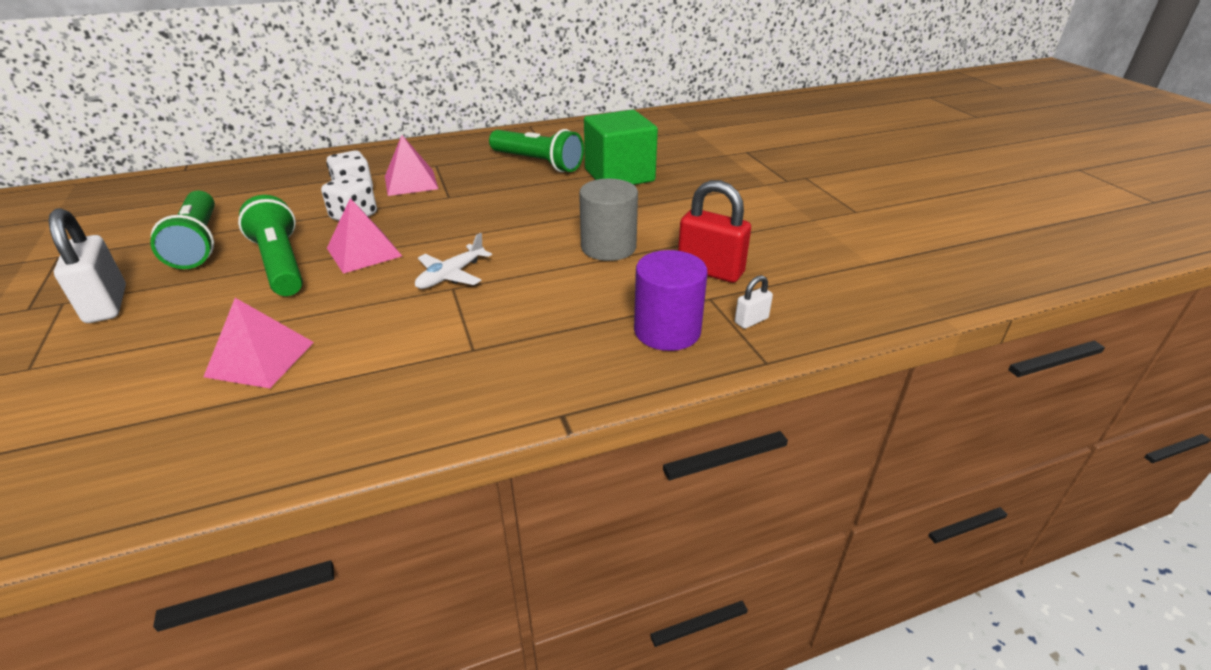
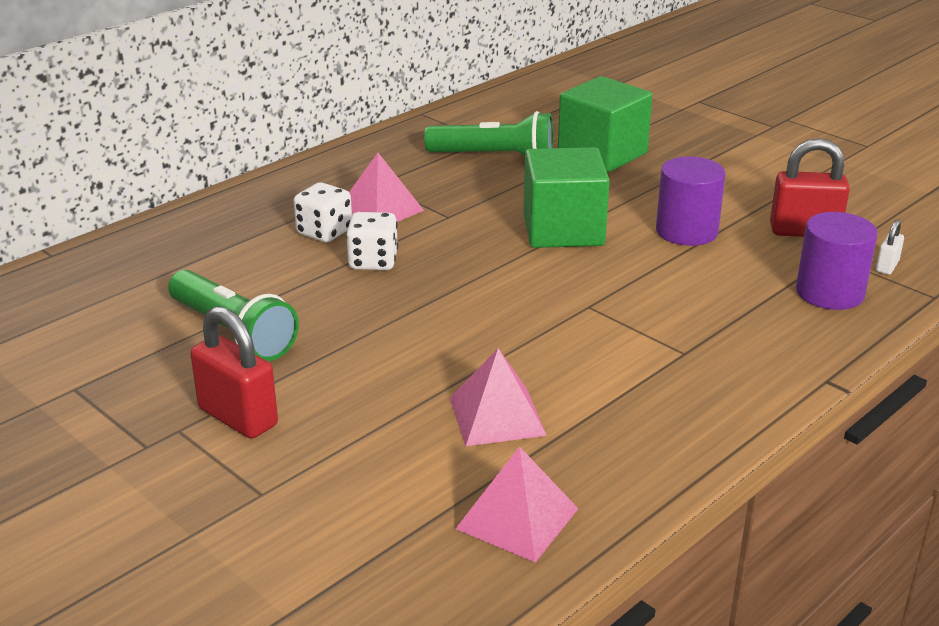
camera: 25 degrees left, 5 degrees down
white padlock [48,208,126,323] -> red padlock [190,306,278,439]
green flashlight [238,195,303,296] -> none
pink pyramid [327,198,402,274] -> pink pyramid moved to [456,446,578,562]
white plane [415,233,492,289] -> none
grey cylinder [579,179,638,261] -> purple cylinder [656,156,726,246]
none -> green cube [523,147,610,248]

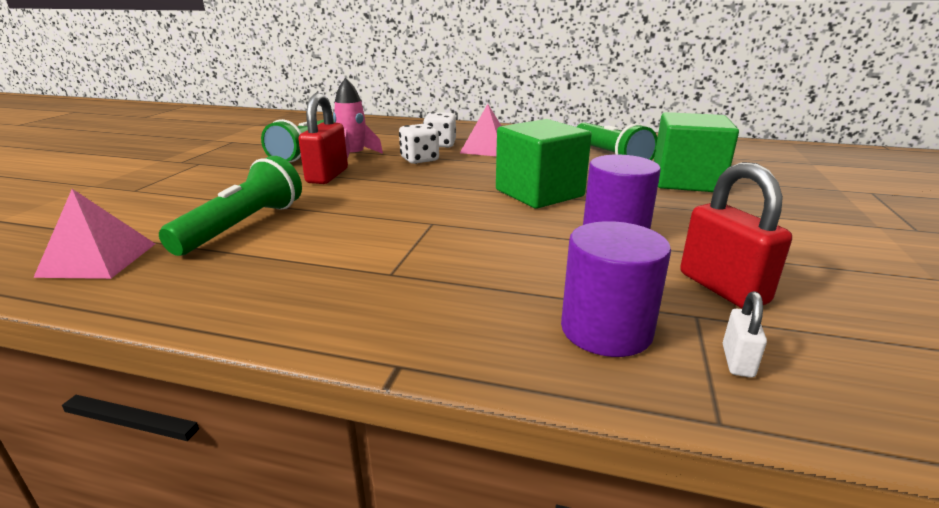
camera: 60 degrees right, 5 degrees down
red padlock [190,306,278,439] -> red padlock moved to [298,93,348,184]
pink pyramid [450,348,547,446] -> green flashlight [159,156,302,256]
white padlock [876,219,904,275] -> white padlock turned 75 degrees counterclockwise [723,291,767,378]
none -> pink rocket [333,77,383,159]

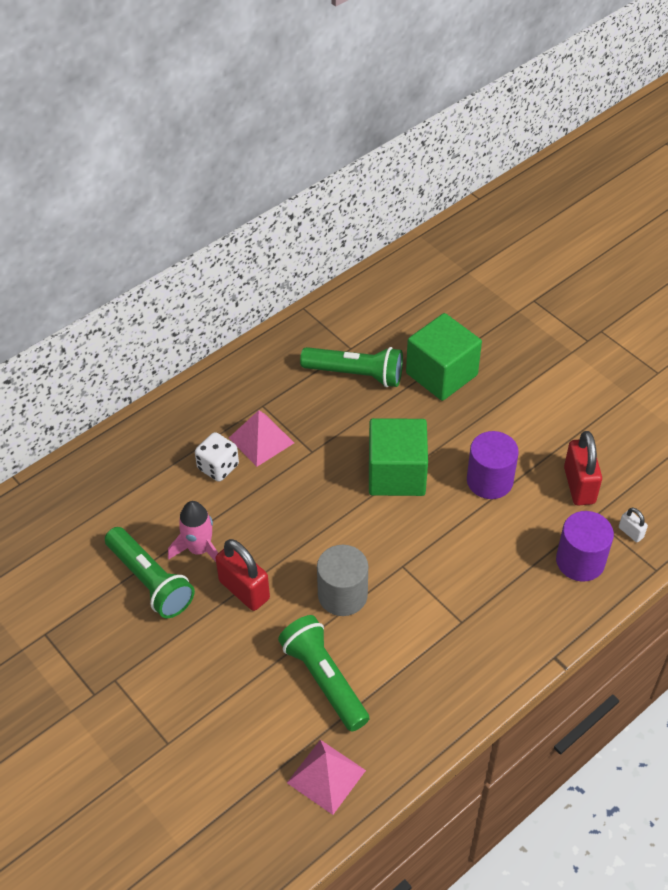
camera: 55 degrees left, 25 degrees up
white dice [399,124,439,164] -> none
red padlock [680,162,792,308] -> red padlock turned 75 degrees clockwise [564,431,602,506]
none -> grey cylinder [317,545,368,616]

